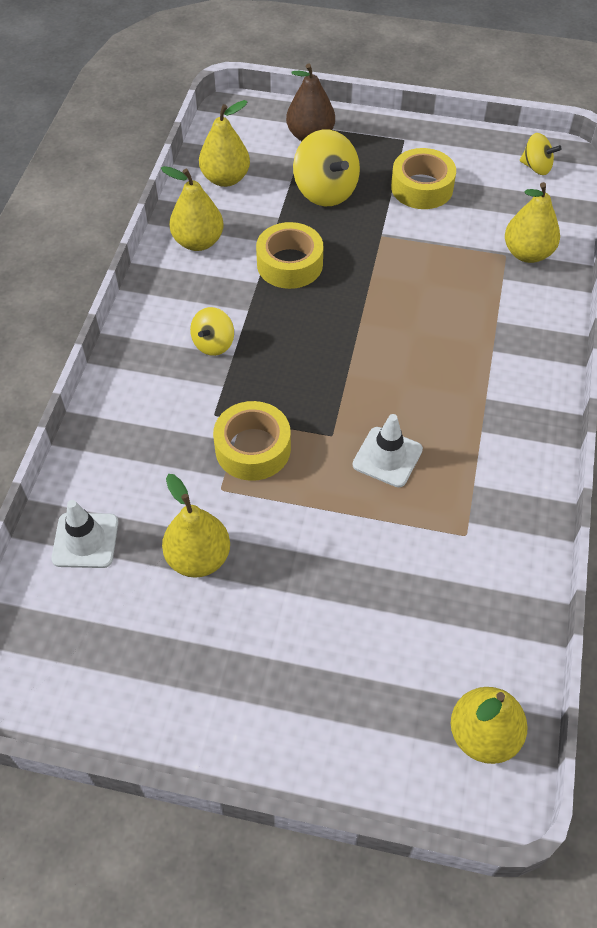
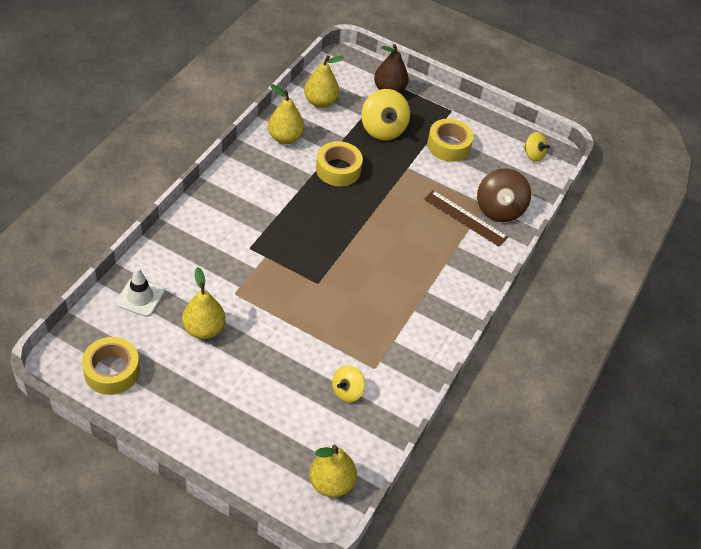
camera: 10 degrees right, 5 degrees down
yellow spinning top [190,307,234,356] -> yellow spinning top moved to [332,365,365,402]
yellow tape [213,401,291,481] -> yellow tape moved to [82,337,140,395]
white traffic cone [352,414,423,487] -> none
yellow pear [505,182,560,263] -> brown spinning top [477,168,531,222]
none -> brown ruler [424,190,508,247]

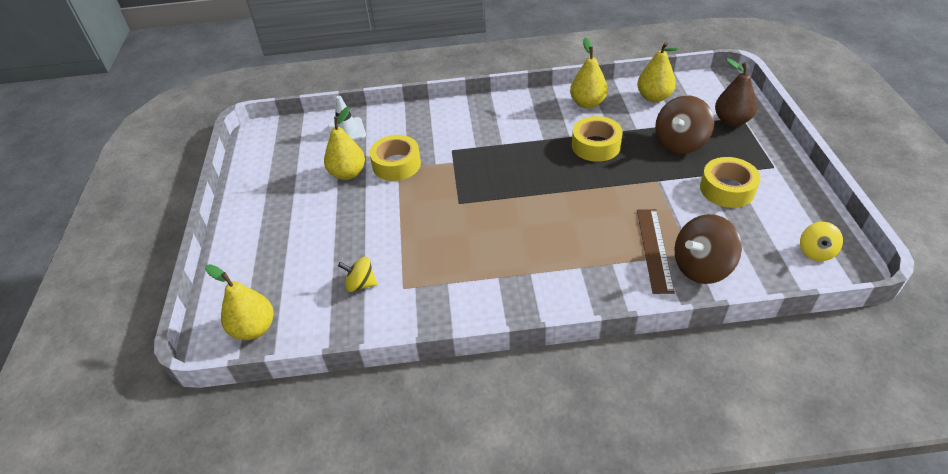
camera: 65 degrees right, 5 degrees down
yellow tape [82,337,140,395] -> yellow tape moved to [369,135,421,181]
yellow spinning top [361,89,410,140] -> brown spinning top [655,96,714,154]

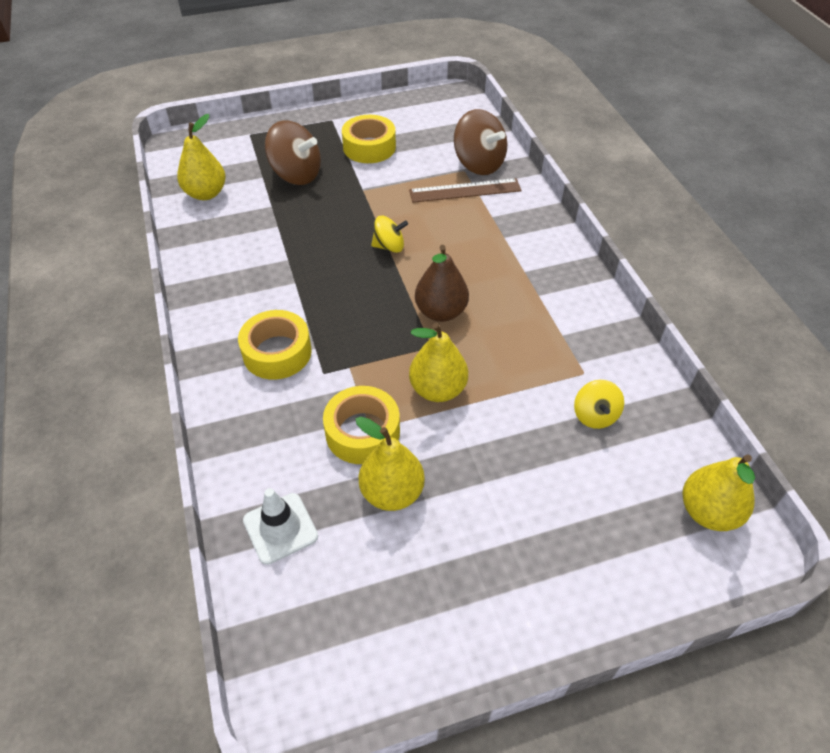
camera: 105 degrees left, 5 degrees up
yellow pear [570,37,608,109] -> yellow pear moved to [409,323,468,402]
yellow tape [572,116,623,162] -> yellow tape moved to [238,310,312,380]
brown pear [715,58,757,126] -> brown pear moved to [415,245,469,322]
yellow spinning top [800,222,843,261] -> yellow spinning top moved to [371,216,408,253]

